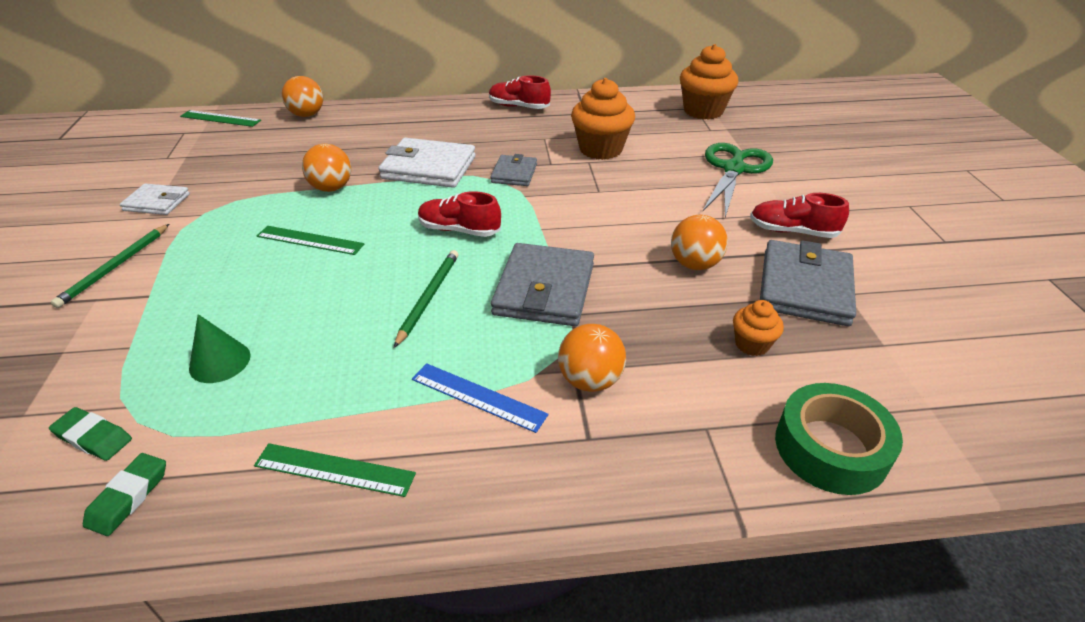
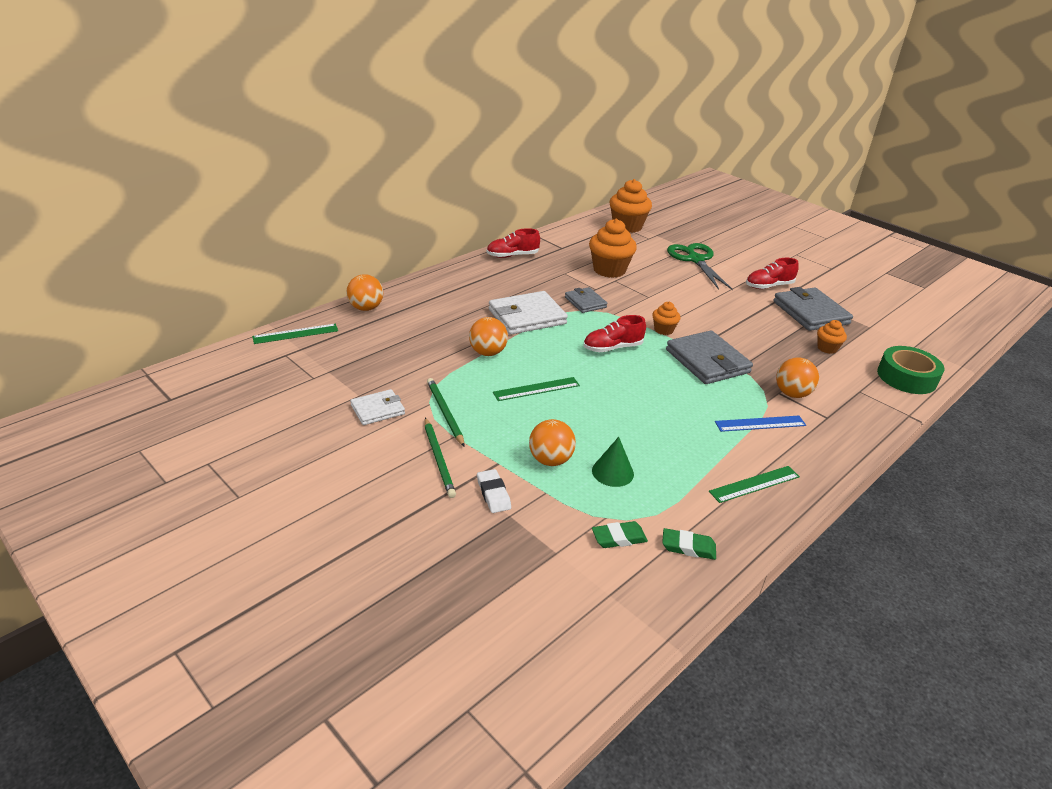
camera: 40 degrees left, 5 degrees down
green eraser [83,453,166,536] -> green eraser turned 60 degrees counterclockwise [662,528,716,560]
green pencil [394,250,458,348] -> green pencil moved to [427,378,465,447]
orange ball [671,215,728,270] -> orange ball moved to [529,419,576,466]
none -> white eraser [477,469,511,513]
none -> orange cupcake [652,302,680,335]

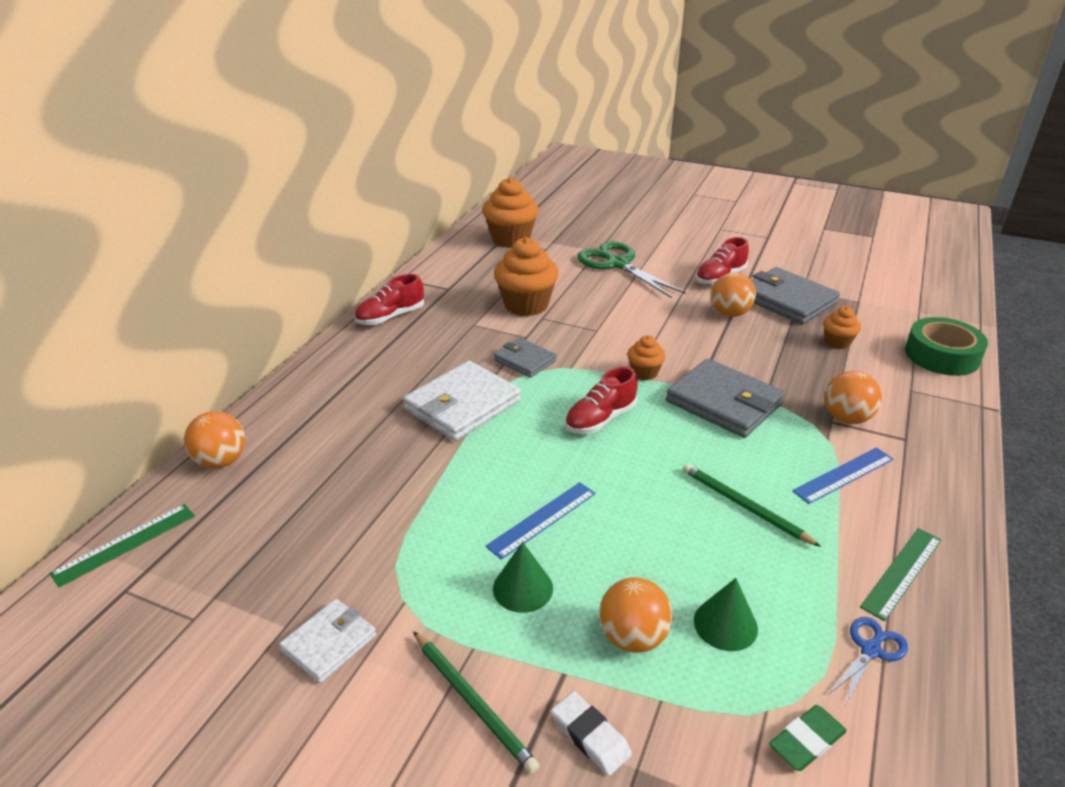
camera: 20 degrees left, 0 degrees up
green pencil [427,378,465,447] -> green pencil moved to [683,464,821,547]
orange ball [469,317,508,356] -> orange ball moved to [711,273,756,317]
green ruler [493,377,580,401] -> blue ruler [485,482,596,560]
green eraser [662,528,716,560] -> none
none -> green cone [493,542,553,613]
none -> blue scissors [828,617,908,707]

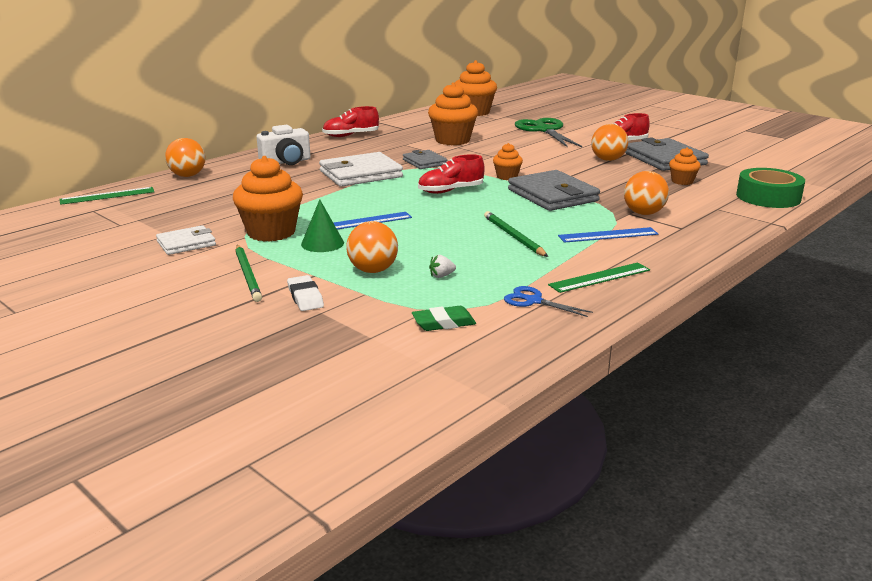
camera: 20 degrees right, 10 degrees down
green cone [694,578,758,651] -> white strawberry [429,255,456,278]
blue scissors [828,617,908,707] -> blue scissors turned 120 degrees counterclockwise [504,286,593,317]
none -> orange cupcake [233,156,303,242]
none -> white camera [257,125,311,165]

